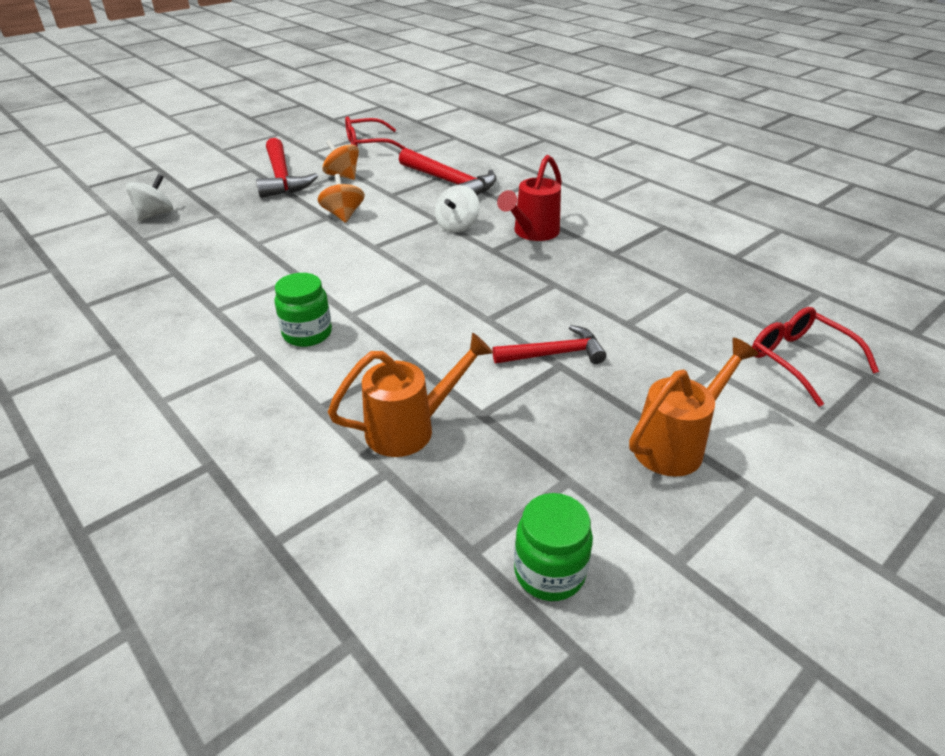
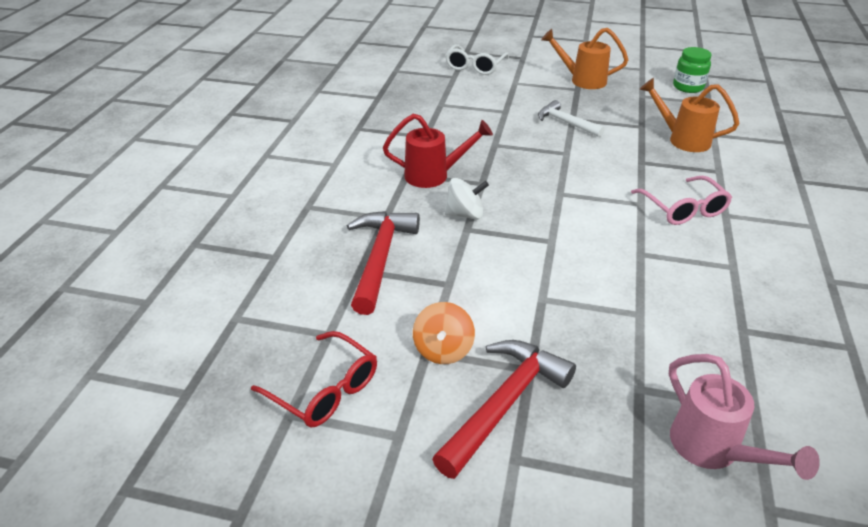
camera: 125 degrees left, 0 degrees up
white spinning top [126,174,173,221] -> pink watering can [669,354,820,480]
green jar [275,273,332,347] -> pink glasses [631,176,732,225]
orange spinning top [318,174,365,223] -> none
red hammer [493,325,607,364] -> white hammer [538,100,605,138]
red glasses [752,307,879,407] -> white glasses [445,44,509,75]

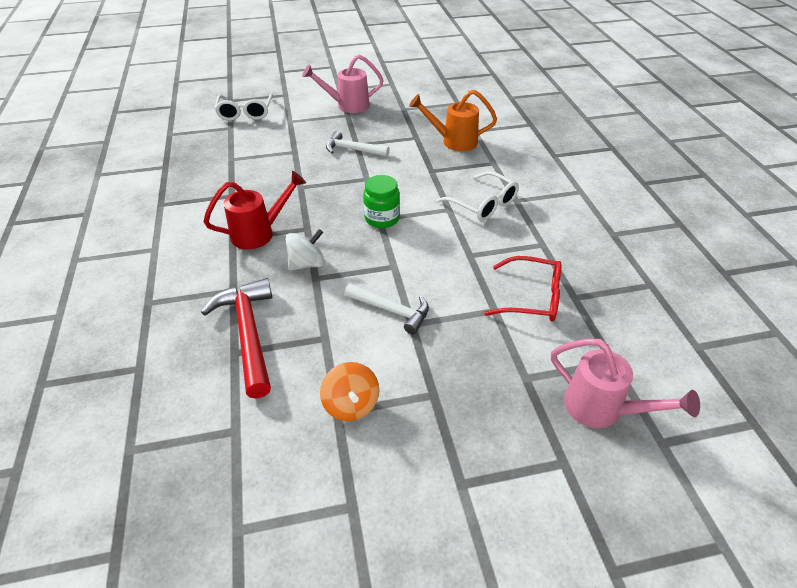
camera: 25 degrees left, 5 degrees up
red glasses [251,331,377,428] -> red glasses moved to [484,256,561,321]
red hammer [432,340,576,479] -> none
orange watering can [541,28,628,89] -> pink watering can [302,54,384,113]
pink glasses [631,176,732,225] -> white glasses [437,171,519,221]
green jar [673,47,712,93] -> green jar moved to [363,175,400,228]
none -> white hammer [345,283,429,334]

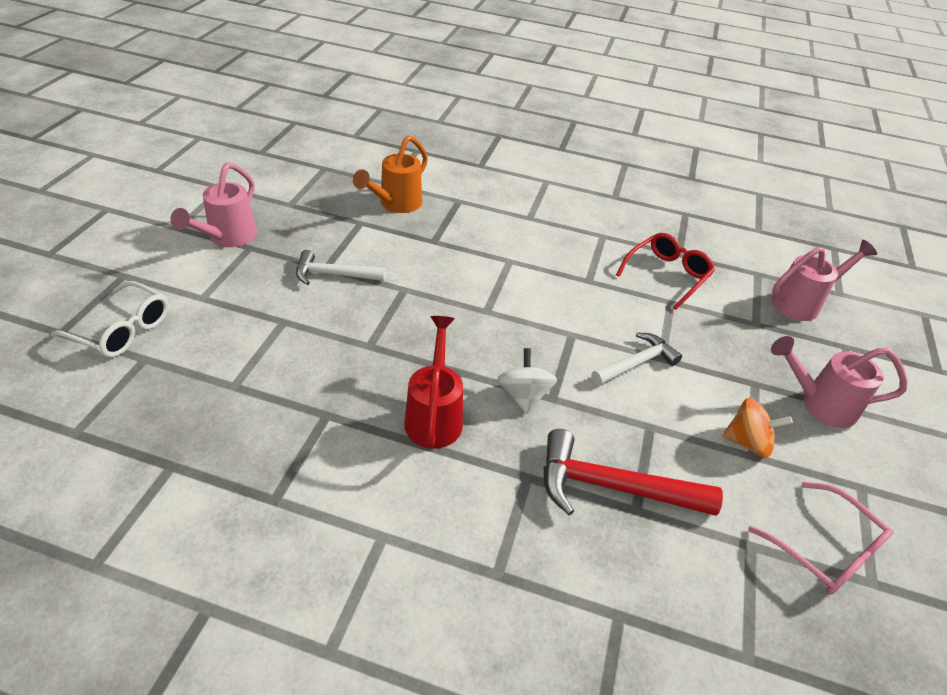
camera: 65 degrees left, 0 degrees up
white hammer [326,131,390,157] -> white hammer turned 45 degrees clockwise [296,250,386,285]
green jar [363,175,400,228] -> none
white glasses [437,171,519,221] -> none
none -> pink glasses [748,482,894,595]
none -> pink watering can [771,336,908,428]

